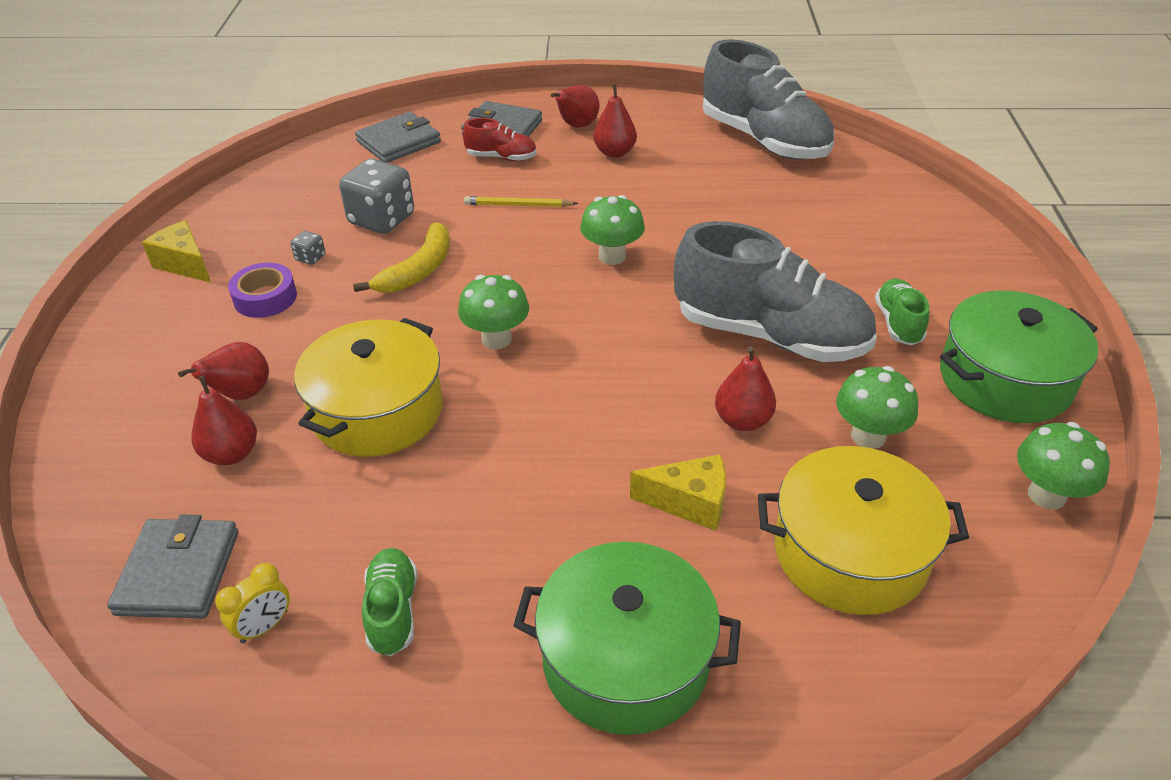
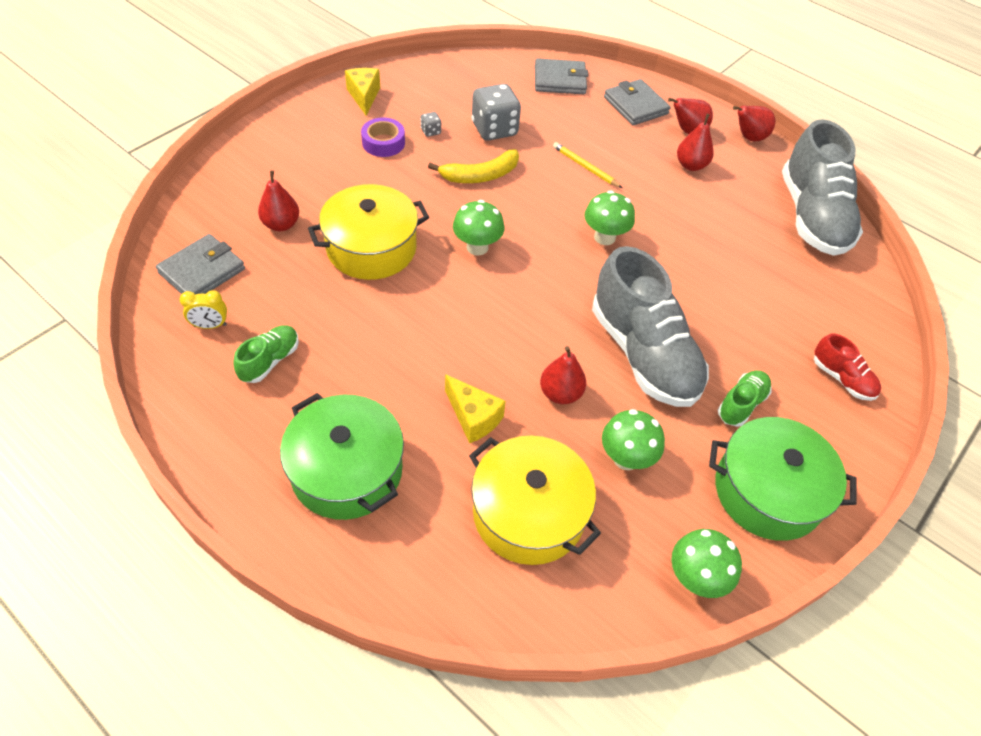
camera: 35 degrees right, 10 degrees up
red pear [178,342,269,400] -> red pear moved to [733,106,775,141]
red shoe [463,118,537,161] -> red shoe moved to [814,334,881,401]

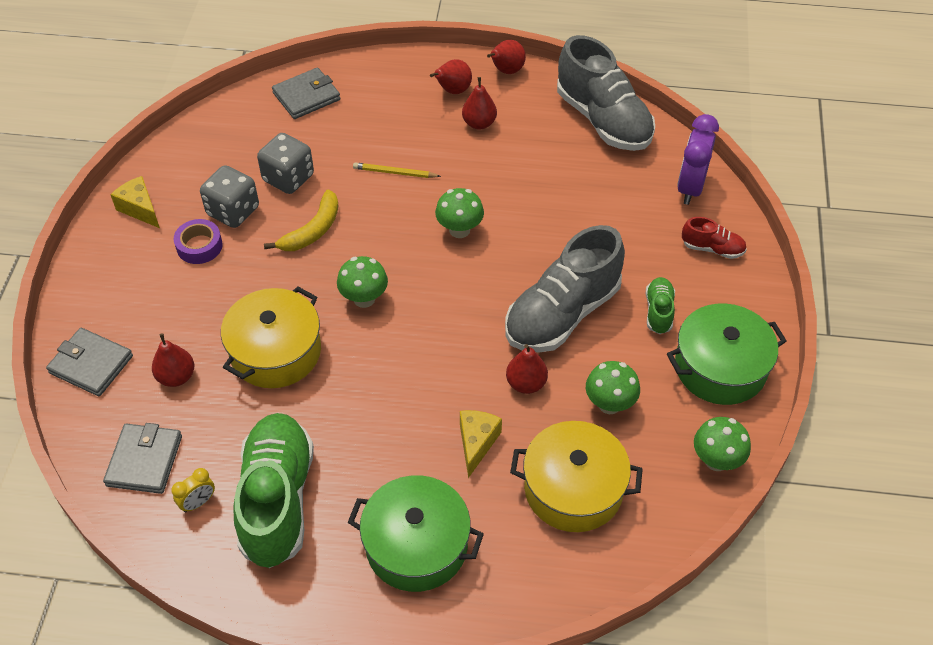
camera: 30 degrees left, 0 degrees up
green shoe [233,325,299,383] -> green shoe [233,413,314,568], size x2.19
grey dice [420,112,441,137] -> grey dice [200,165,259,228], size x2.29
yellow cheese [445,374,506,443] -> yellow cheese turned 90 degrees counterclockwise [460,410,502,478]
grey shoe [592,246,709,407] -> grey shoe turned 105 degrees clockwise [505,225,625,353]
grey wallet [604,79,671,125] -> grey wallet moved to [46,328,133,396]
none -> purple clock [677,114,719,205]

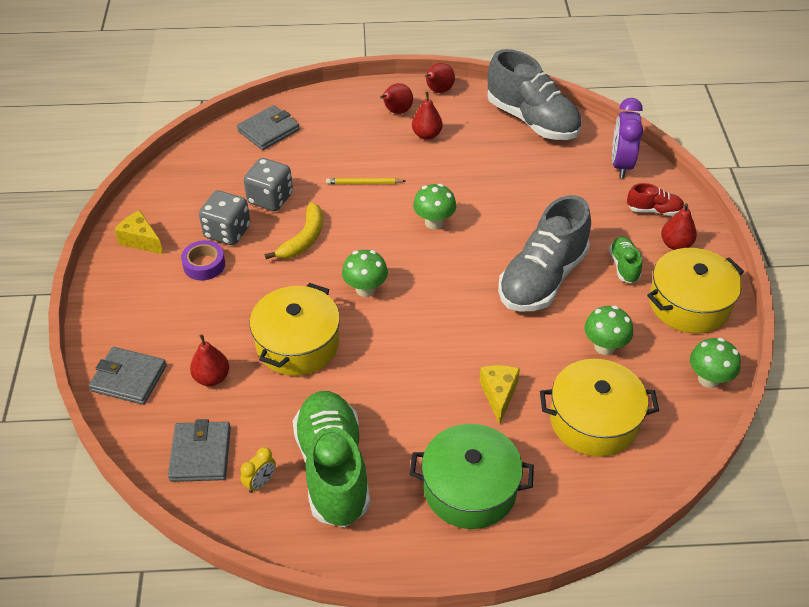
camera: 10 degrees left, 5 degrees down
red pear [506,344,548,394] -> red pear moved to [661,203,697,250]
green pot [667,303,787,405] -> yellow pot [647,248,744,334]

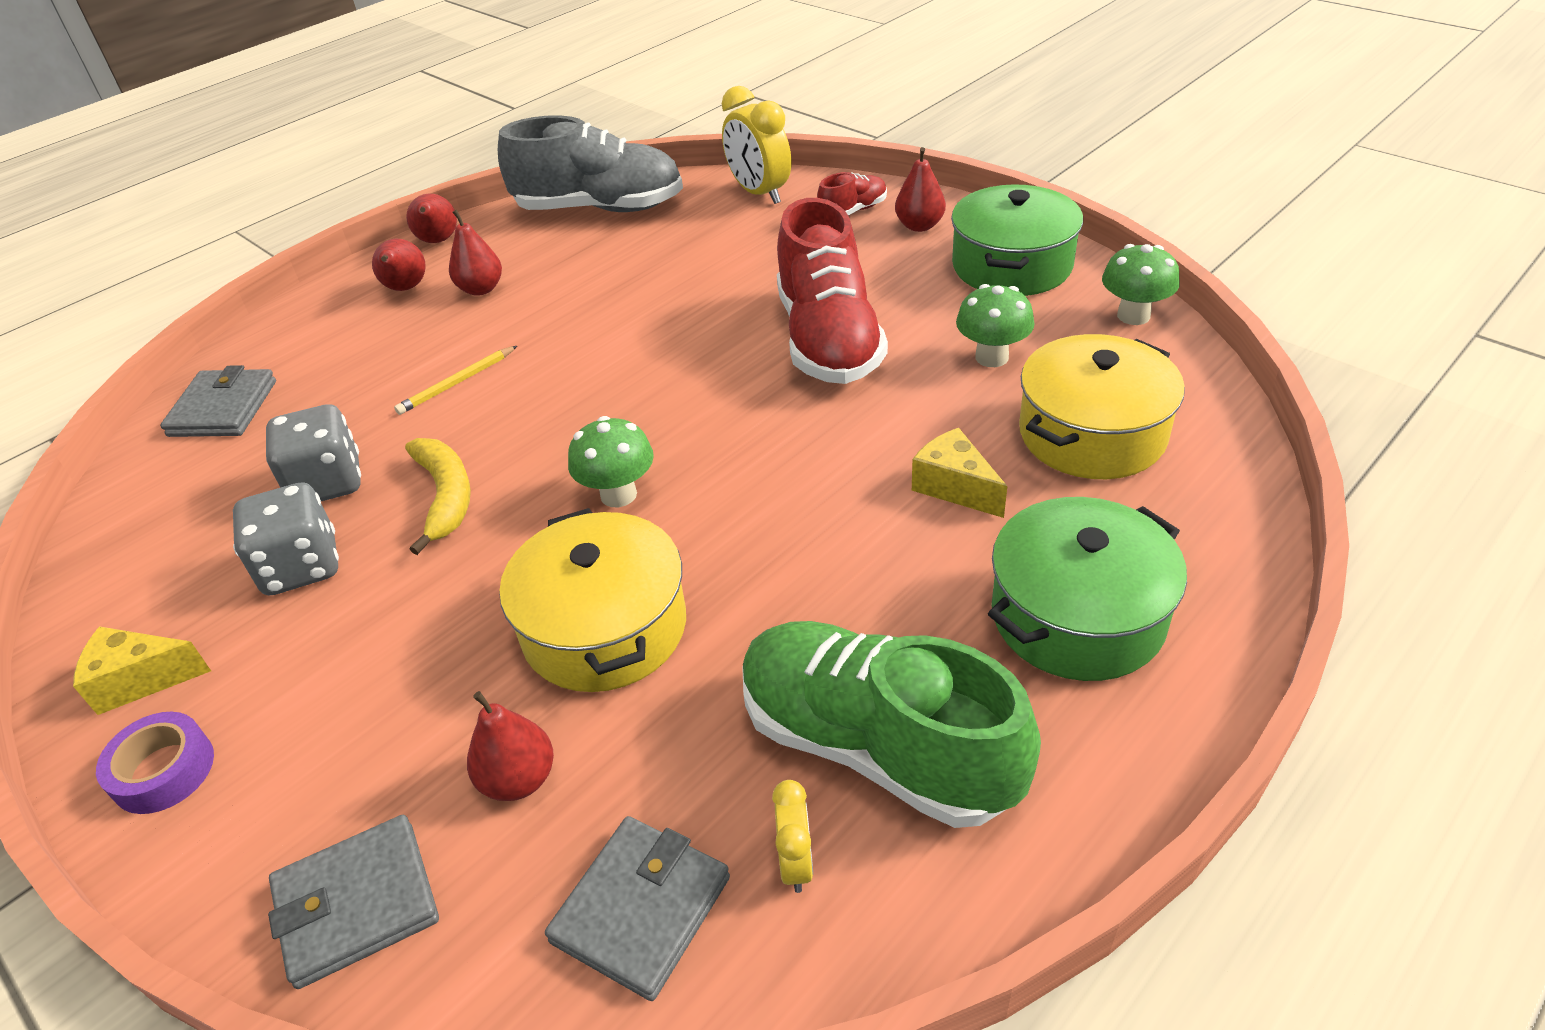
camera: 40 degrees left, 5 degrees down
grey wallet [168,419,231,482] -> grey wallet turned 75 degrees clockwise [545,816,730,1001]
purple tape [181,240,225,280] -> purple tape moved to [96,712,214,814]
green mushroom [413,184,456,229] -> none
grey shoe [498,195,591,312] -> red shoe [777,198,888,384]
green shoe [609,237,642,284] -> none
purple clock [612,98,643,178] -> yellow clock [722,86,791,204]
yellow pot [647,248,744,334] -> green pot [951,184,1083,296]

